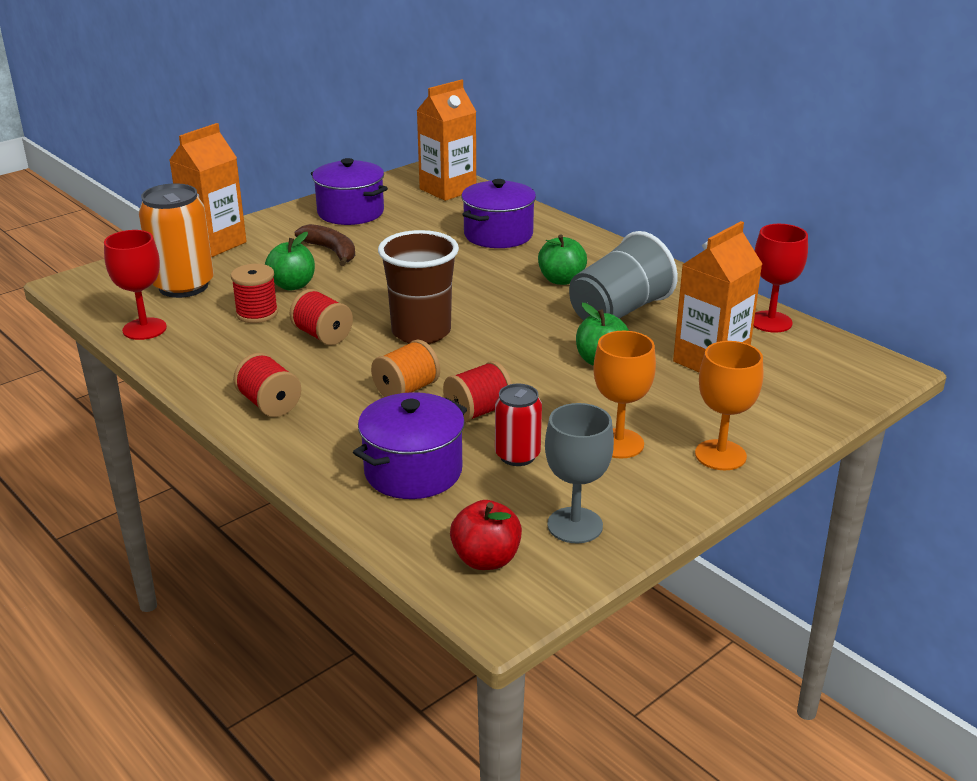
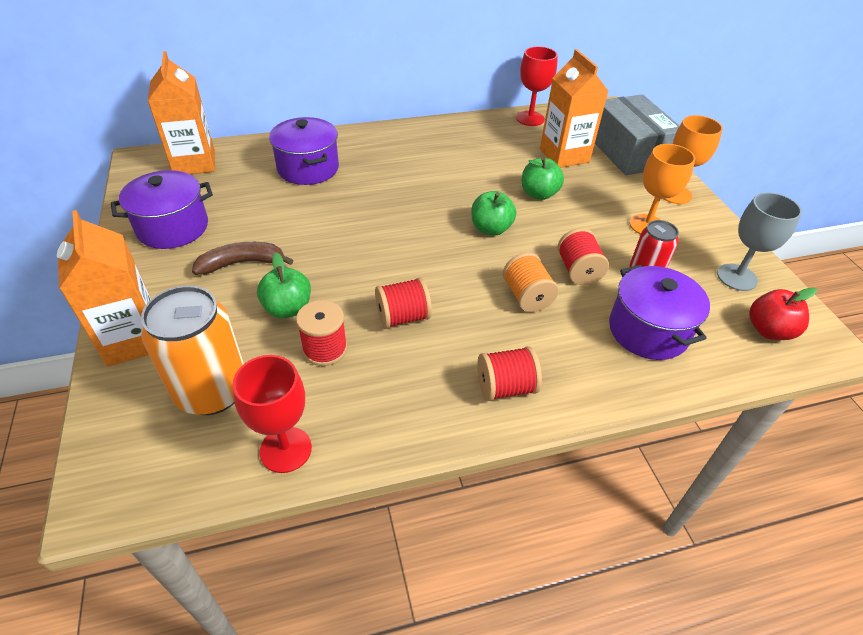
camera: 65 degrees left, 15 degrees up
brown cup [378,230,459,344] -> none
green apple [538,234,587,285] -> green apple moved to [471,191,516,236]
grey cup [569,231,678,320] -> none
none -> grey box [595,94,680,175]

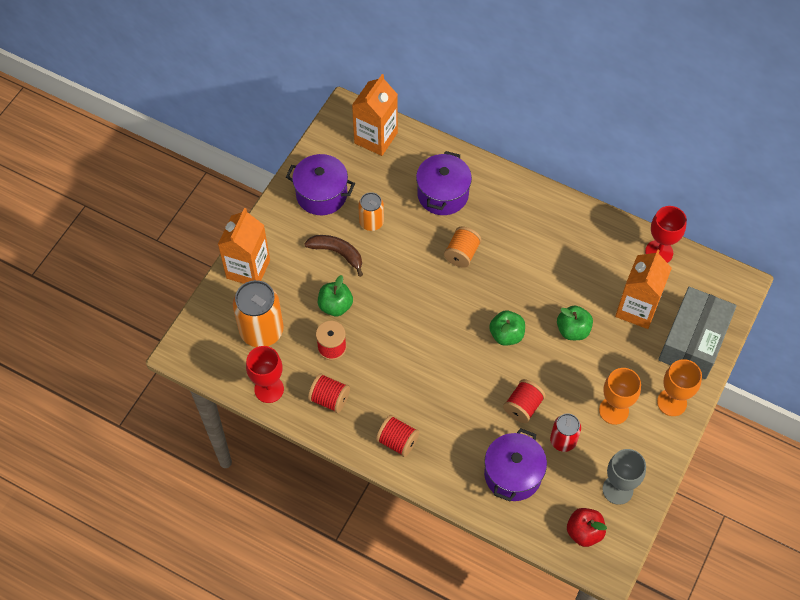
camera: 45 degrees right, 15 degrees up
red spool [375,277,432,329] -> red spool moved to [308,373,350,413]
orange spool [503,252,559,312] -> orange spool moved to [444,226,482,268]
none -> orange can [358,192,384,231]

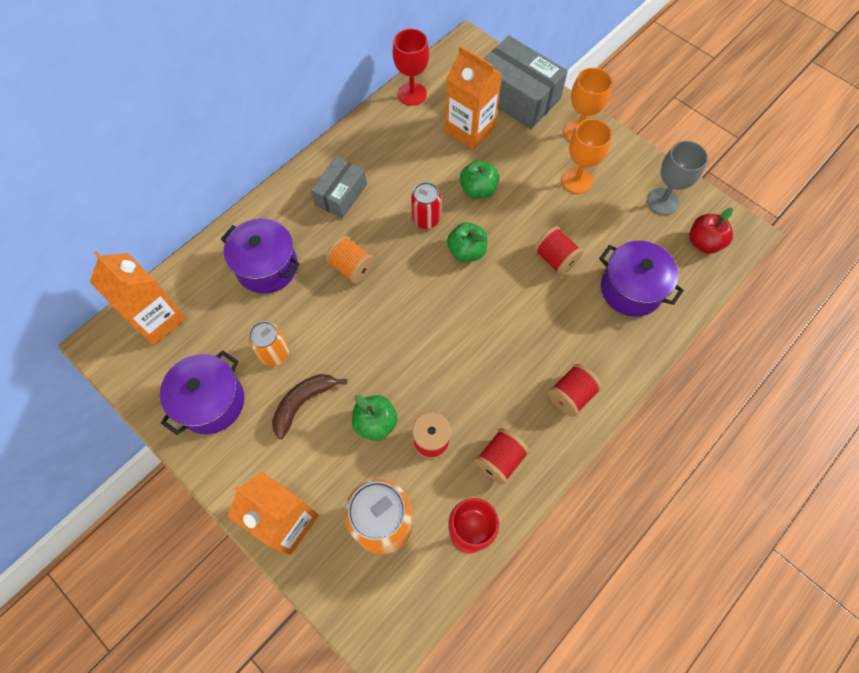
camera: 75 degrees left, 5 degrees up
red can [550,413,581,452] -> red can moved to [411,182,441,229]
none -> grey box [311,156,367,218]

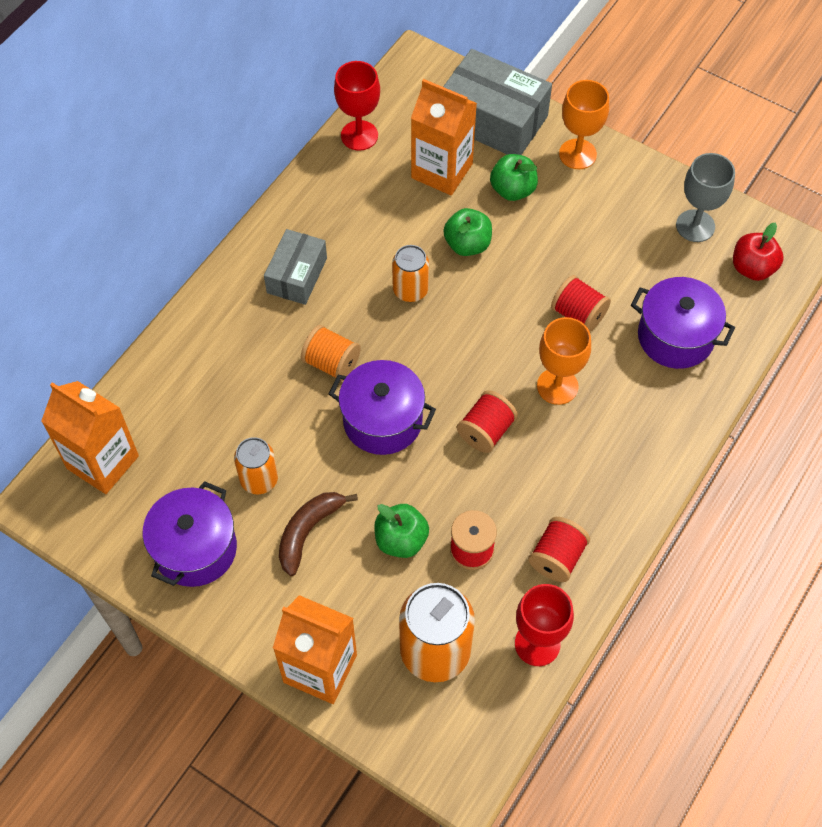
camera: 10 degrees left, 5 degrees down
purple pot [221,218,300,294] -> purple pot moved to [329,360,436,455]
red can [411,182,441,229] -> orange can [392,245,429,302]
green apple [447,222,488,262] -> green apple moved to [490,154,538,201]
red spool [548,364,602,417] -> red spool moved to [457,390,518,453]
orange goblet [562,119,612,194] -> orange goblet moved to [537,317,591,405]

